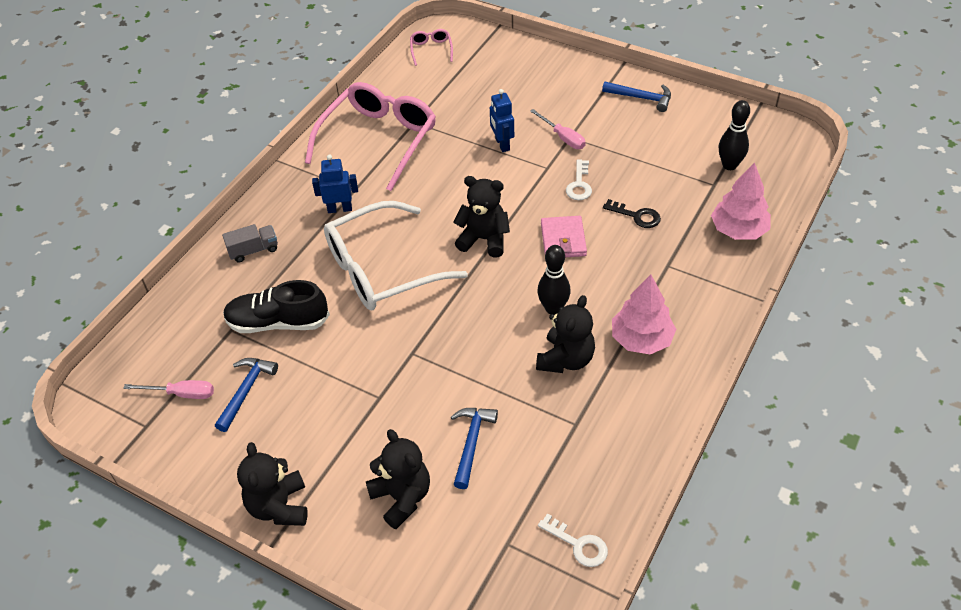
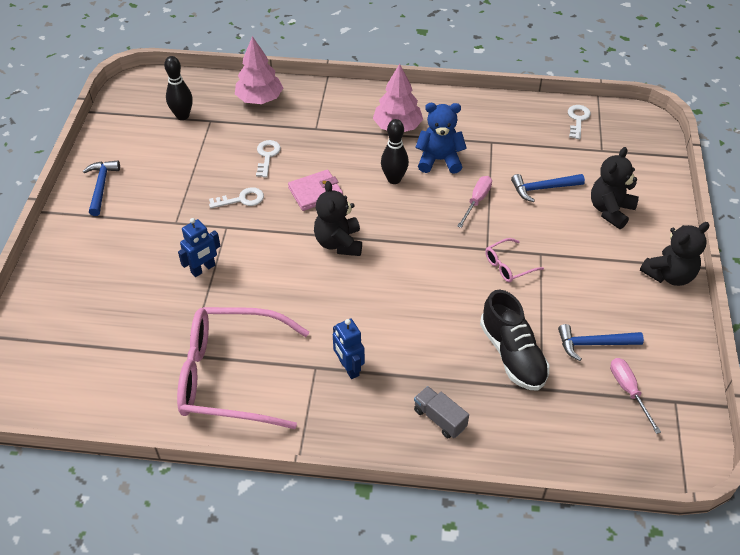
camera: 115 degrees left, 0 degrees up
white glasses [324,201,468,310] -> none
pink glasses [410,29,453,66] -> pink glasses moved to [485,238,544,282]
pink screwdriver [530,109,586,149] -> pink screwdriver moved to [457,176,492,228]
black teddy bear [536,295,595,373] -> blue teddy bear [415,103,467,174]
black key [603,199,661,228] -> white key [256,140,281,178]

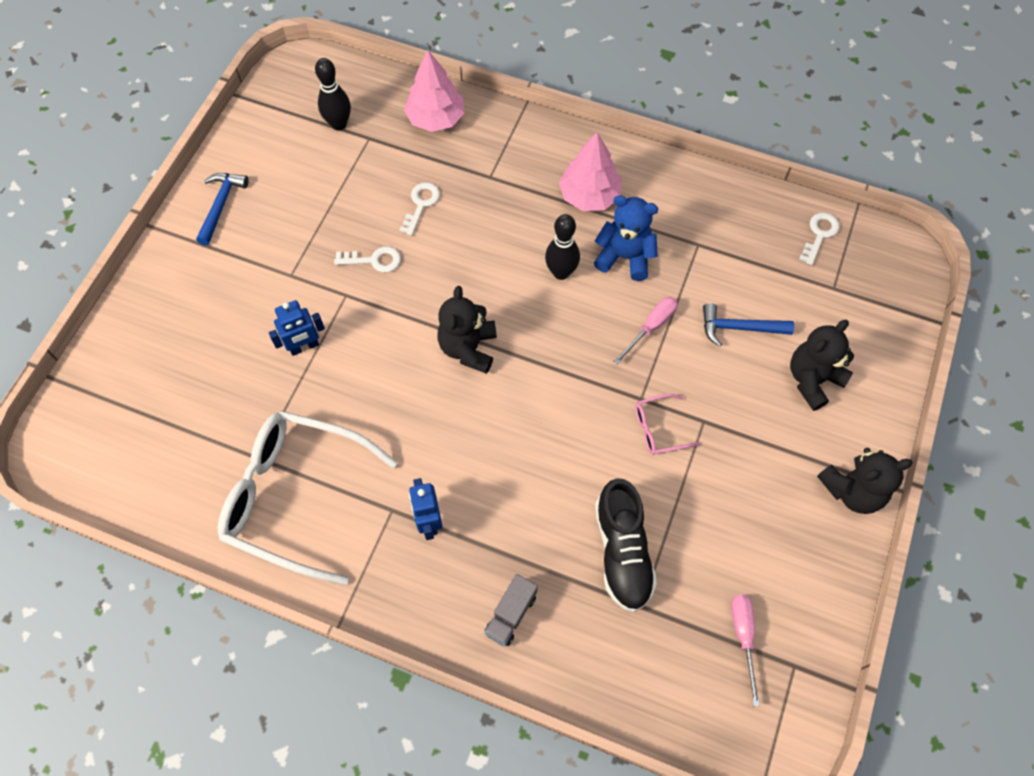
camera: 15 degrees right, 15 degrees up
pink glasses [177,307,309,429] -> white glasses [218,411,397,585]
pink wallet [288,170,343,211] -> none
grey truck [414,386,469,438] -> grey truck turned 120 degrees counterclockwise [484,574,538,646]
blue hammer [558,324,644,361] -> none

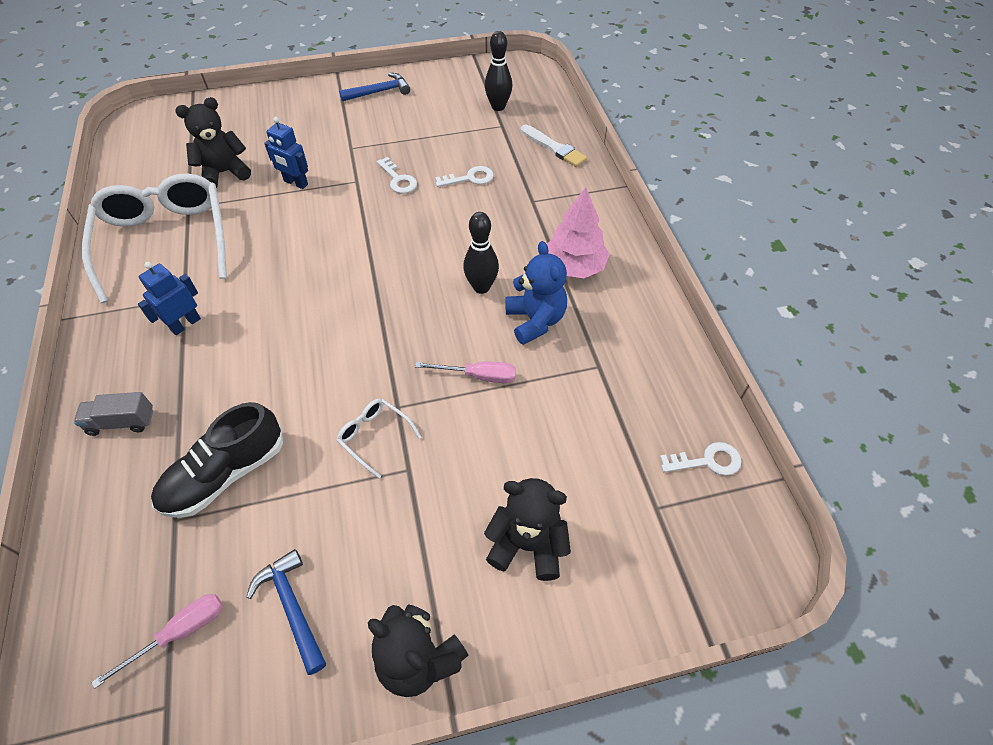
camera: 55 degrees right, 10 degrees down
pink tree [404,50,464,132] -> white brush [521,125,587,167]
black teddy bear [437,286,497,374] -> black teddy bear moved to [175,97,251,188]
pink glasses [635,394,700,455] -> white glasses [336,399,422,478]
blue hammer [703,303,794,347] -> blue hammer moved to [246,549,326,675]

